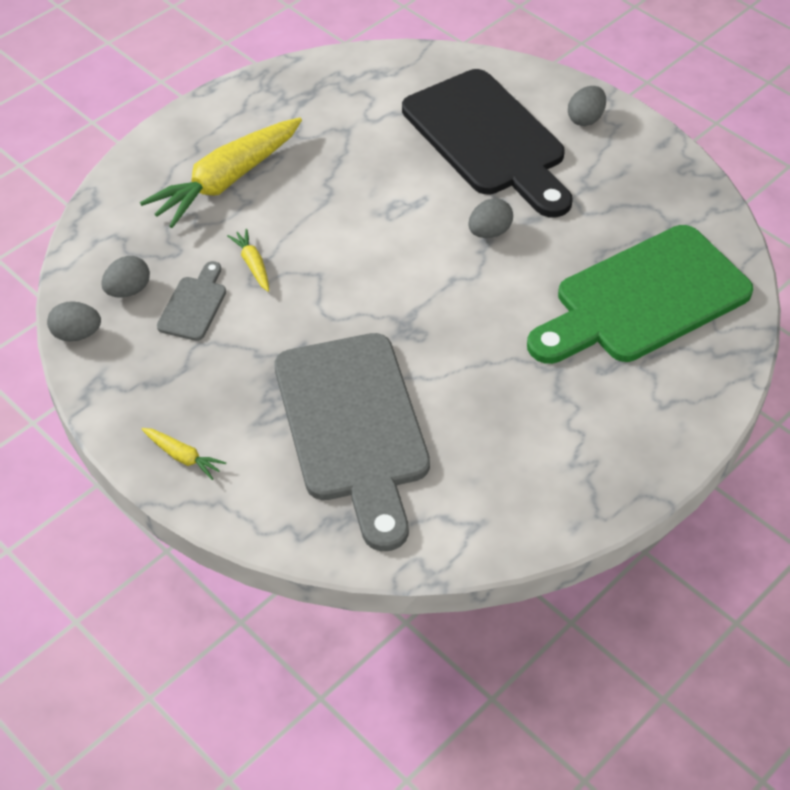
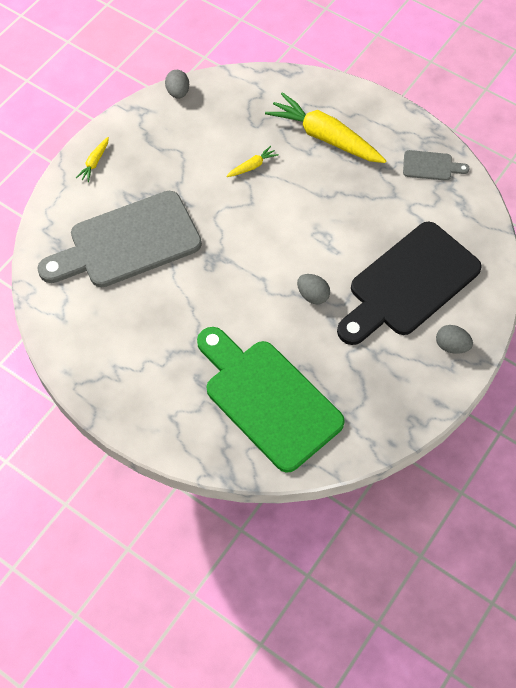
camera: 80 degrees right, 10 degrees up
grey egg [101,256,150,298] -> none
grey cutting board [157,261,226,341] -> grey cutting board moved to [403,150,470,181]

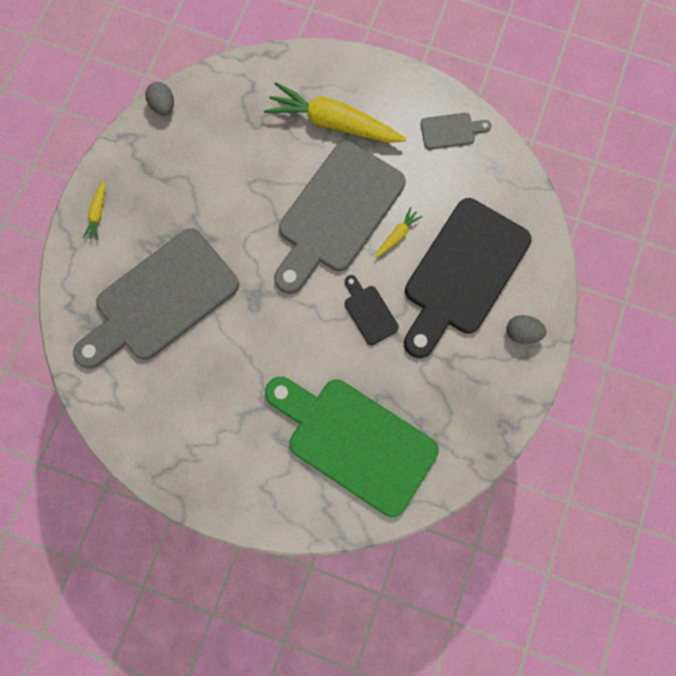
camera: 15 degrees left, 15 degrees up
yellow carrot [226,146,279,177] -> yellow carrot moved to [375,207,423,258]
grey egg [297,274,330,304] -> black cutting board [345,275,399,345]
none -> grey cutting board [274,141,406,294]

